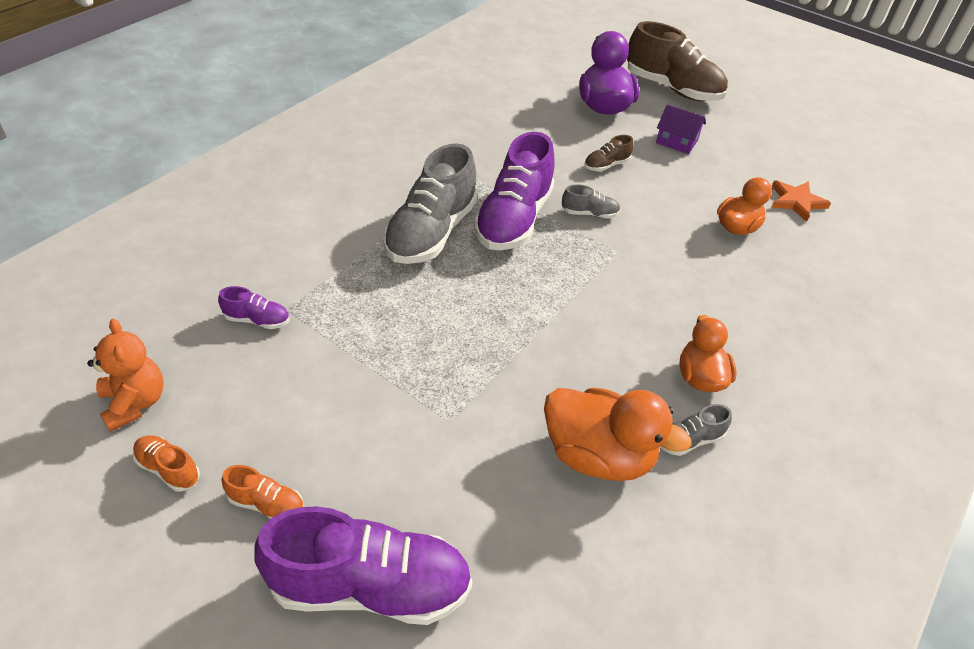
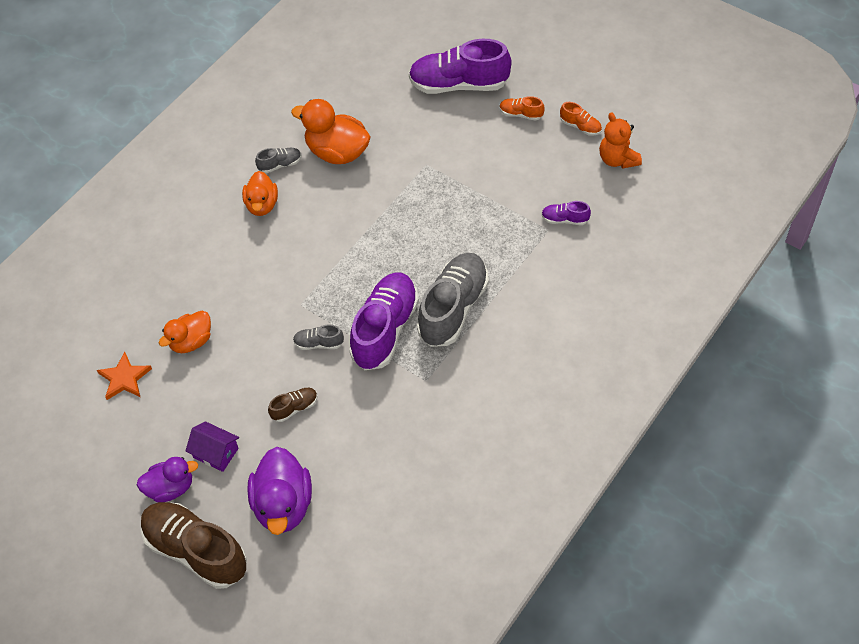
camera: 175 degrees left, 10 degrees up
none -> purple duck [137,457,198,502]

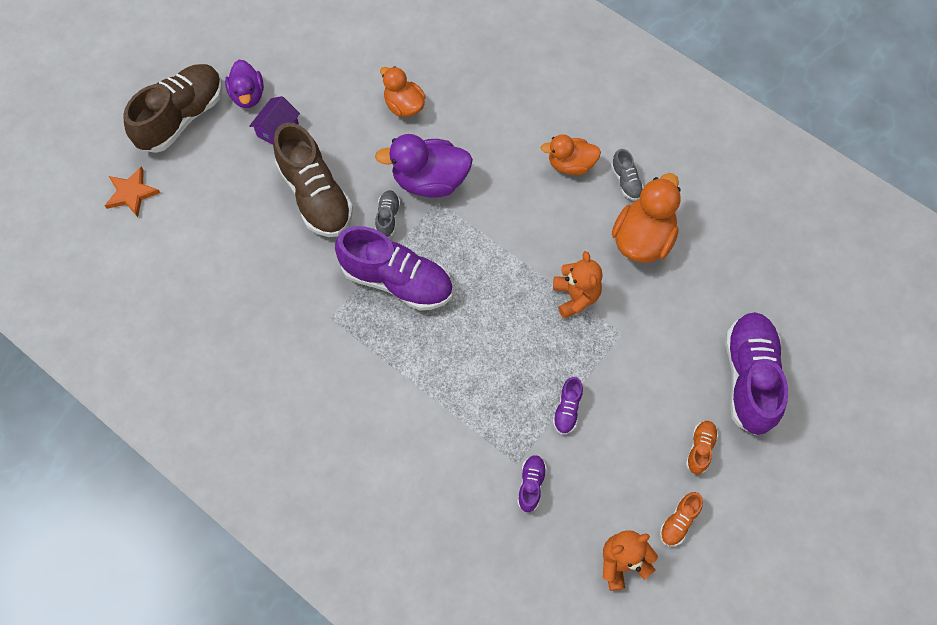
camera: 90 degrees right, 10 degrees up
orange star [97,352,152,400] -> orange star moved to [105,166,160,217]
purple duck [247,447,312,535] -> purple duck moved to [375,134,473,198]
brown shoe [268,388,317,422] -> brown shoe [273,122,353,237], size x2.25
grey shoe [417,253,489,347] -> none
none -> orange teddy bear [553,251,603,319]
none -> purple shoe [553,377,583,435]

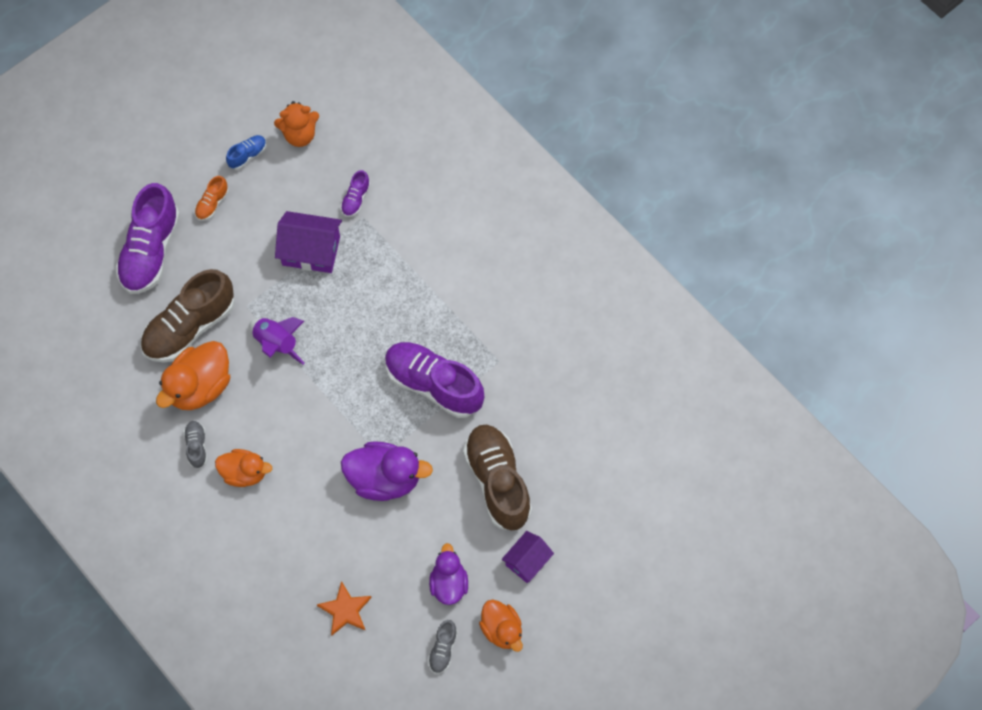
camera: 170 degrees left, 0 degrees up
orange star [105,166,160,217] -> orange star moved to [317,581,372,635]
brown shoe [123,64,223,153] -> brown shoe moved to [140,269,235,363]
purple duck [225,60,264,108] -> purple duck moved to [429,543,468,605]
grey shoe [375,190,400,237] -> grey shoe moved to [428,620,458,674]
orange duck [380,66,426,117] -> orange duck moved to [479,600,523,652]
orange teddy bear [553,251,603,319] -> purple rocket [249,317,305,365]
purple shoe [553,377,583,435] -> purple house [275,211,342,273]
orange shoe [660,492,703,546] -> blue shoe [226,135,266,170]

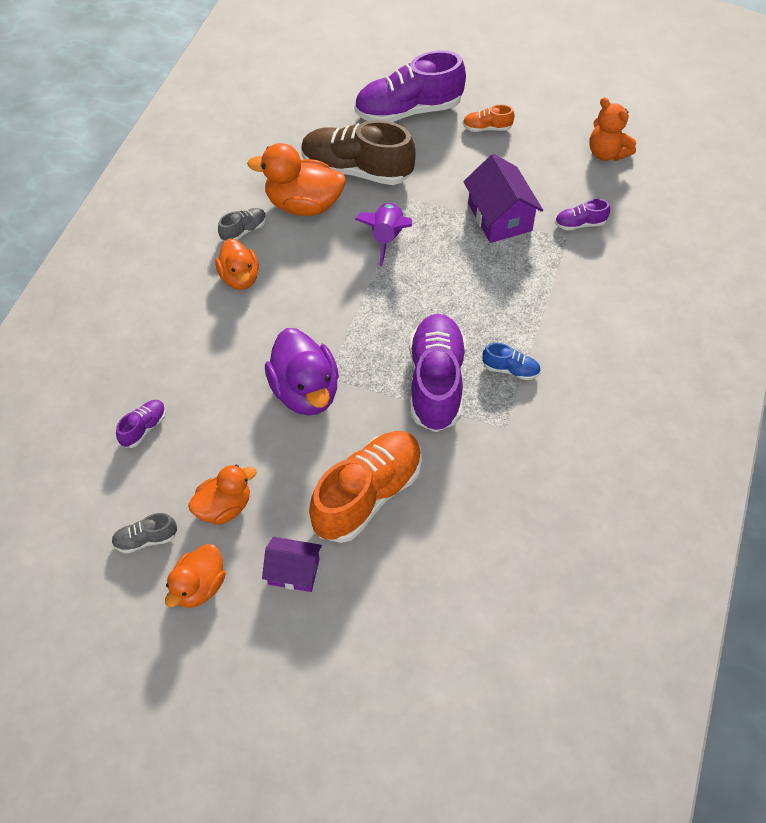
camera: 60 degrees right, 10 degrees down
blue shoe [226,135,266,170] -> blue shoe moved to [483,343,541,380]
orange star [317,581,372,635] -> purple shoe [116,400,166,448]
purple duck [429,543,468,605] -> orange duck [188,465,257,525]
brown shoe [463,425,532,530] -> orange shoe [309,431,422,543]

